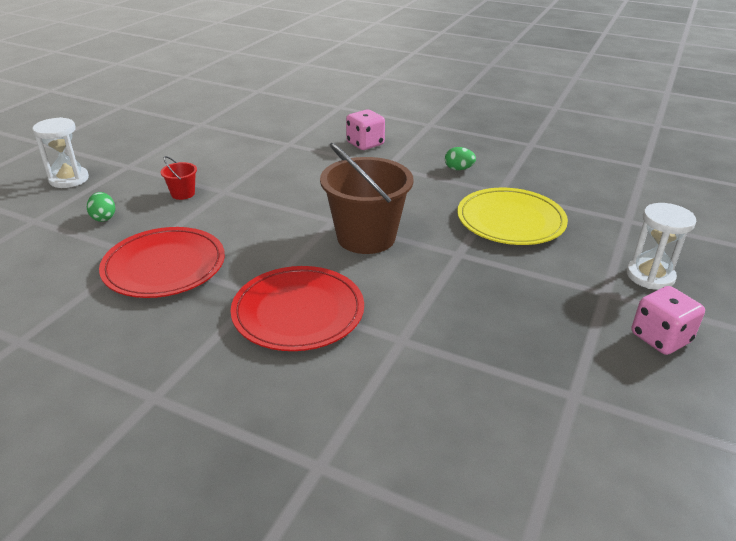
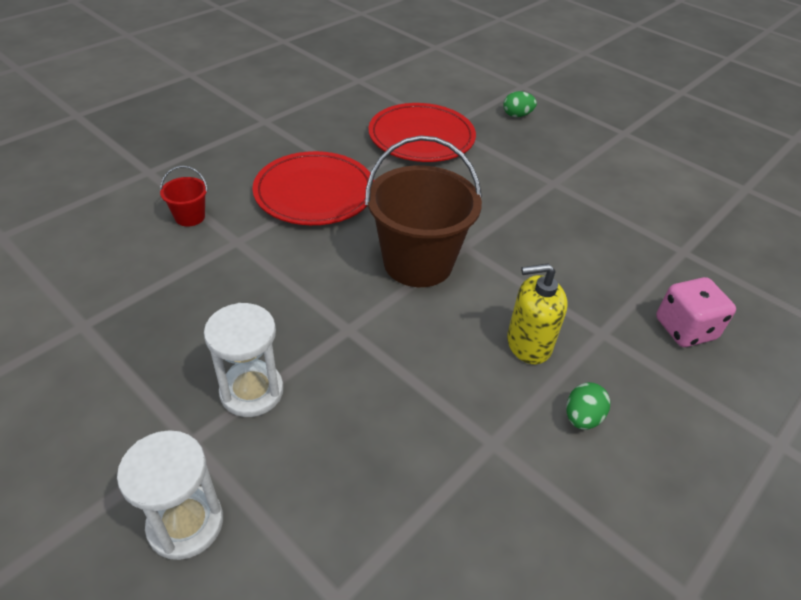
camera: 105 degrees right, 10 degrees up
white hourglass [32,117,89,188] -> white hourglass moved to [204,303,284,417]
red bucket [161,156,197,200] -> red bucket moved to [160,166,208,227]
yellow plate [457,188,568,245] -> none
pink dice [632,286,705,355] -> none
none -> yellow soap dispenser [507,263,568,364]

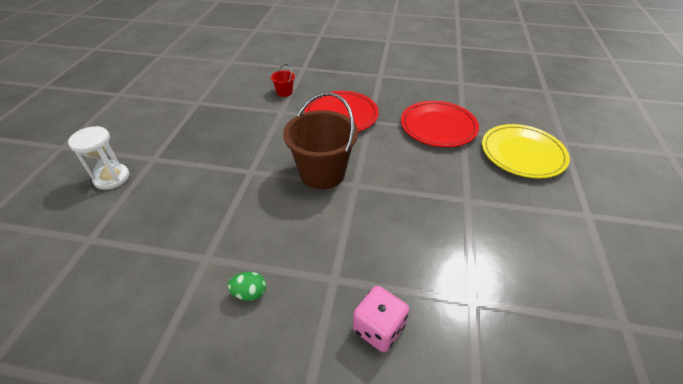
camera: 60 degrees right, 0 degrees up
white hourglass [204,303,284,417] -> none
green egg [503,91,537,117] -> yellow plate [482,124,570,179]
yellow soap dispenser [507,263,568,364] -> none

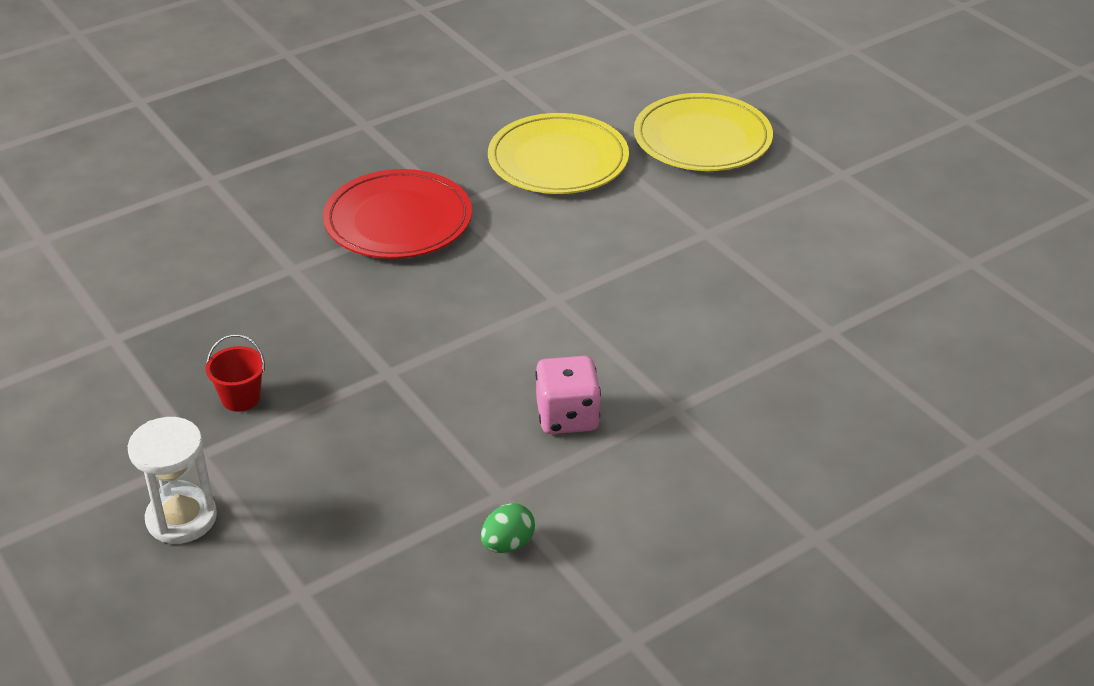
camera: 45 degrees left, 5 degrees down
green egg [228,272,266,301] -> green egg moved to [481,503,535,553]
red bucket [271,64,295,97] -> red bucket moved to [205,334,265,412]
brown bucket [283,92,358,189] -> none
pink dice [353,286,409,352] -> pink dice moved to [535,356,601,434]
red plate [401,101,479,147] -> yellow plate [488,113,629,194]

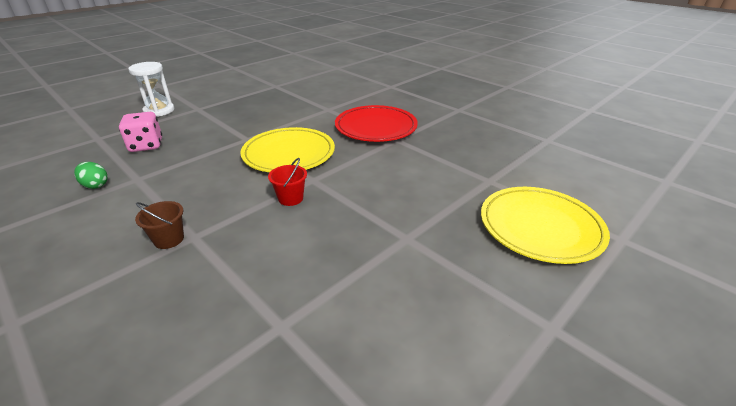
camera: 80 degrees right, 5 degrees down
red bucket [205,334,265,412] -> red bucket moved to [268,158,307,206]
yellow plate [488,113,629,194] -> yellow plate moved to [240,127,335,172]
pink dice [535,356,601,434] -> pink dice moved to [119,112,162,152]
none -> brown bucket [135,201,184,249]

